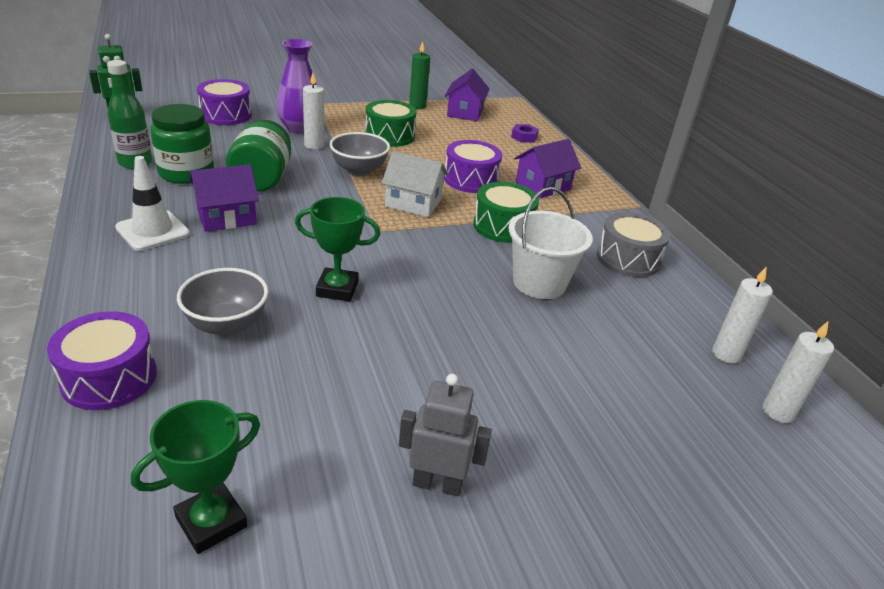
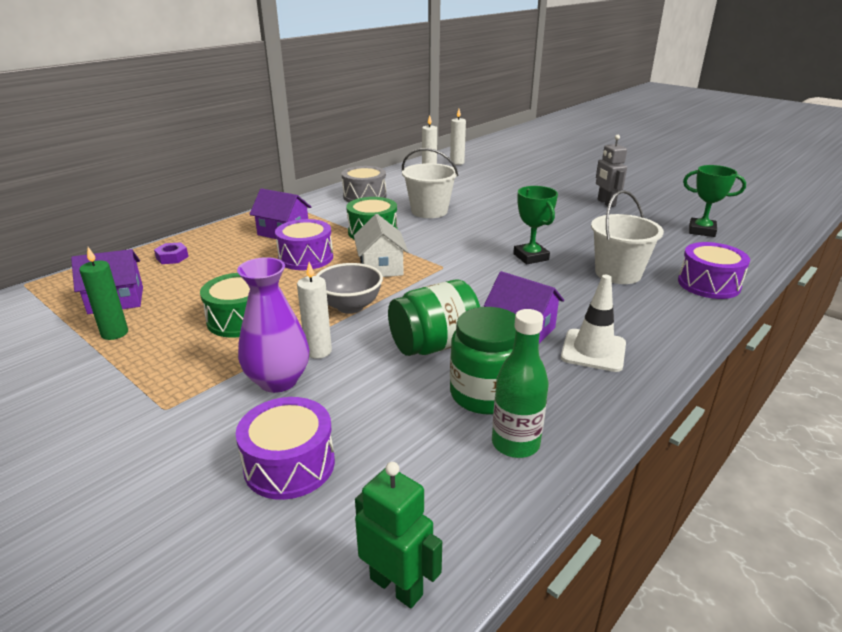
camera: 115 degrees left, 5 degrees down
grey bowl [177,268,268,336] -> white bucket [591,190,664,284]

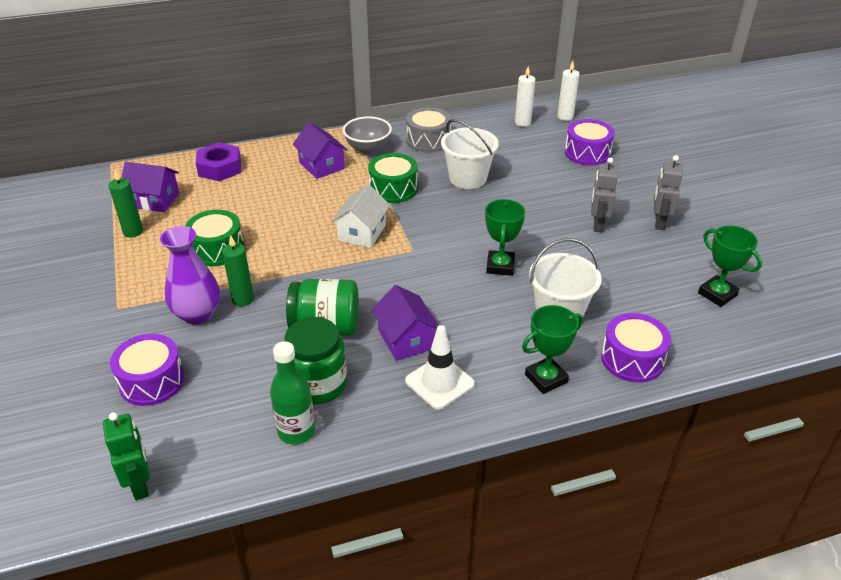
camera: 30 degrees right, 10 degrees up
purple nut [154,242,189,264] -> purple nut [196,142,241,181], size x1.77
purple drum [275,219,333,270] -> purple drum moved to [565,119,615,166]
white candle [297,262,332,359] -> green candle [222,235,254,307]
grey bowl [316,263,383,314] -> grey bowl moved to [343,116,392,154]
none -> green trophy [522,305,583,394]
none -> grey robot [591,157,618,232]

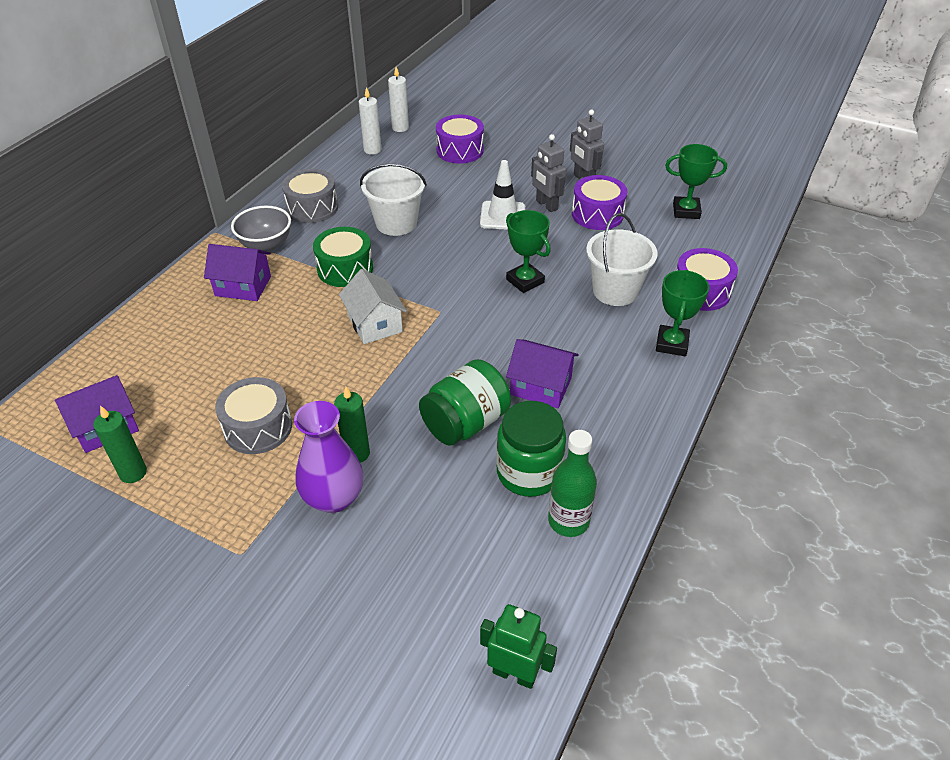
camera: 45 degrees left, 5 degrees up
purple drum [110,334,185,406] -> purple drum moved to [572,175,627,230]
green drum [185,210,244,266] -> grey drum [215,377,292,454]
purple nut [196,142,241,181] -> none
white traffic cone [405,325,475,410] -> white traffic cone moved to [480,160,525,230]

